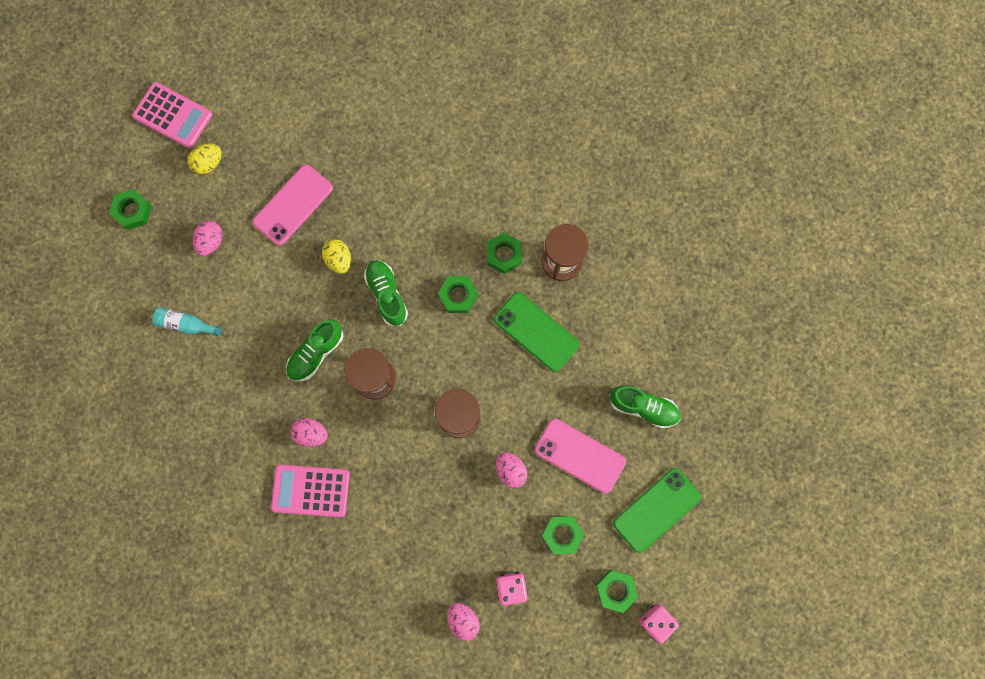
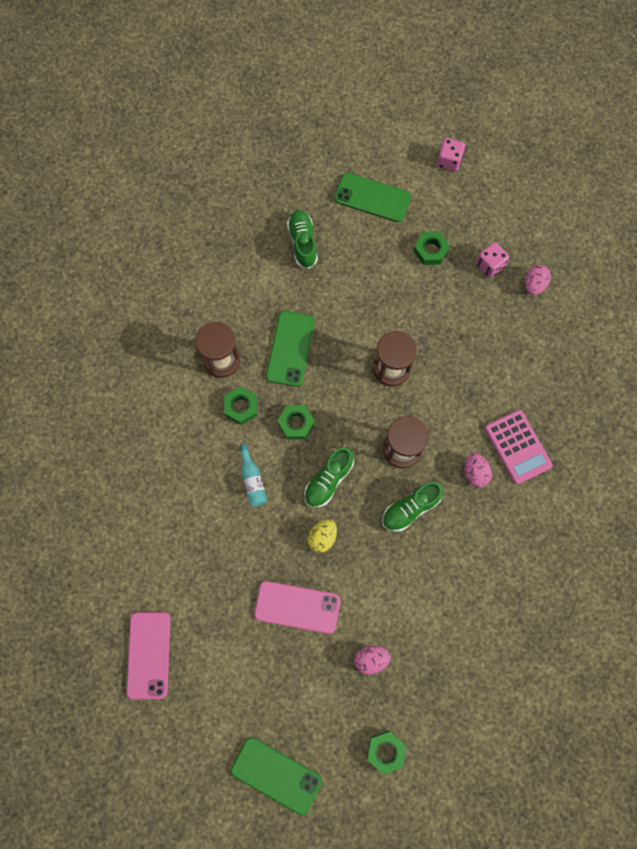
camera: 120 degrees left, 5 degrees down
pink calculator [132,82,213,149] -> green phone [231,737,322,815]
turquoise bottle [152,307,221,336] -> turquoise bottle moved to [239,444,267,507]
yellow egg [187,144,222,174] -> none
green shoe [286,319,344,381] -> green shoe turned 135 degrees clockwise [382,482,443,532]
pink egg [496,452,527,488] -> none
pink phone [535,419,626,493] -> pink phone moved to [126,612,171,699]
green nut [596,569,638,613] -> none

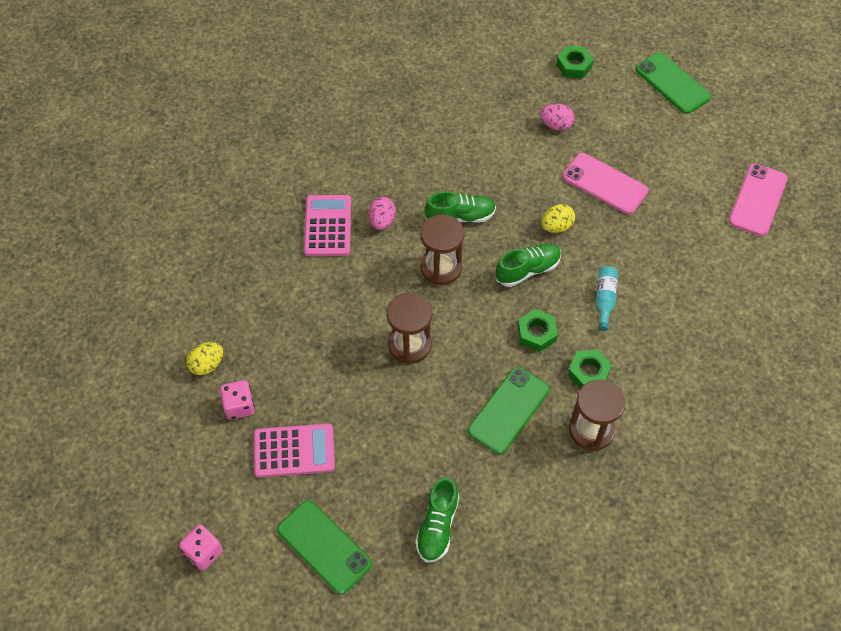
camera: 155 degrees left, 15 degrees down
green nut [413,232,450,265] -> pink calculator [254,423,335,478]
pink egg [525,265,551,295] -> yellow egg [186,342,223,375]

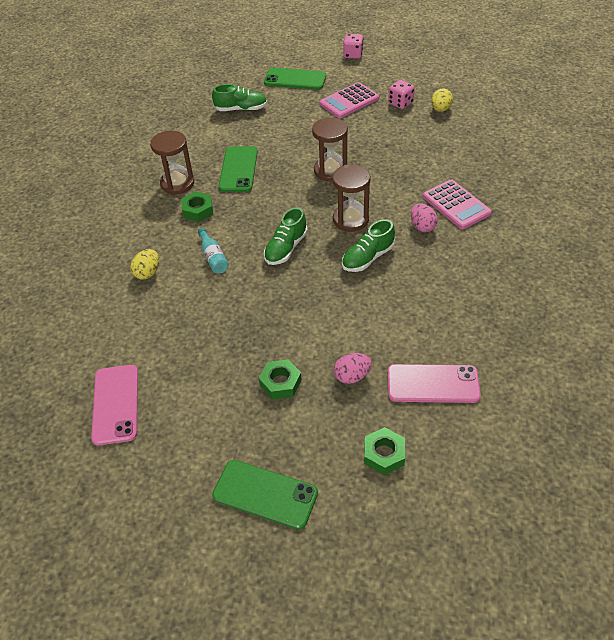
camera: 150 degrees right, 10 degrees down
green shoe [415,477,459,563] -> green shoe turned 105 degrees clockwise [212,84,267,111]
green nut [518,309,558,352] -> green nut moved to [259,359,302,400]
yellow egg [541,204,575,233] -> yellow egg moved to [130,249,159,279]
pink phone [563,153,649,214] -> pink phone moved to [388,364,481,403]

